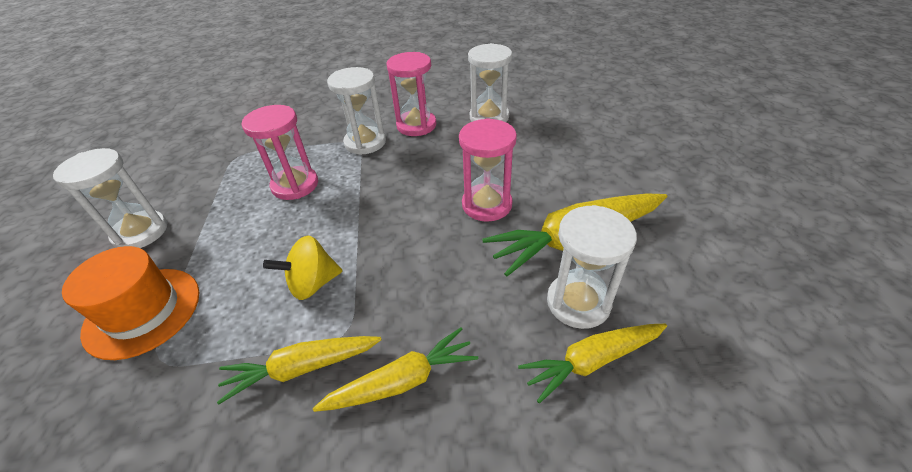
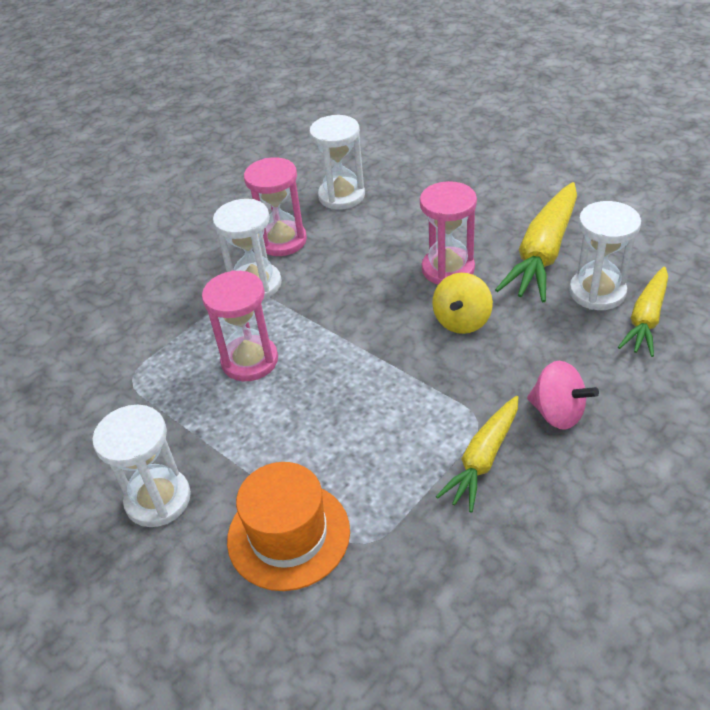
camera: 40 degrees left, 0 degrees up
yellow spinning top [263,235,343,300] -> yellow spinning top moved to [432,273,493,334]
yellow carrot [313,327,478,412] -> pink spinning top [527,361,599,430]

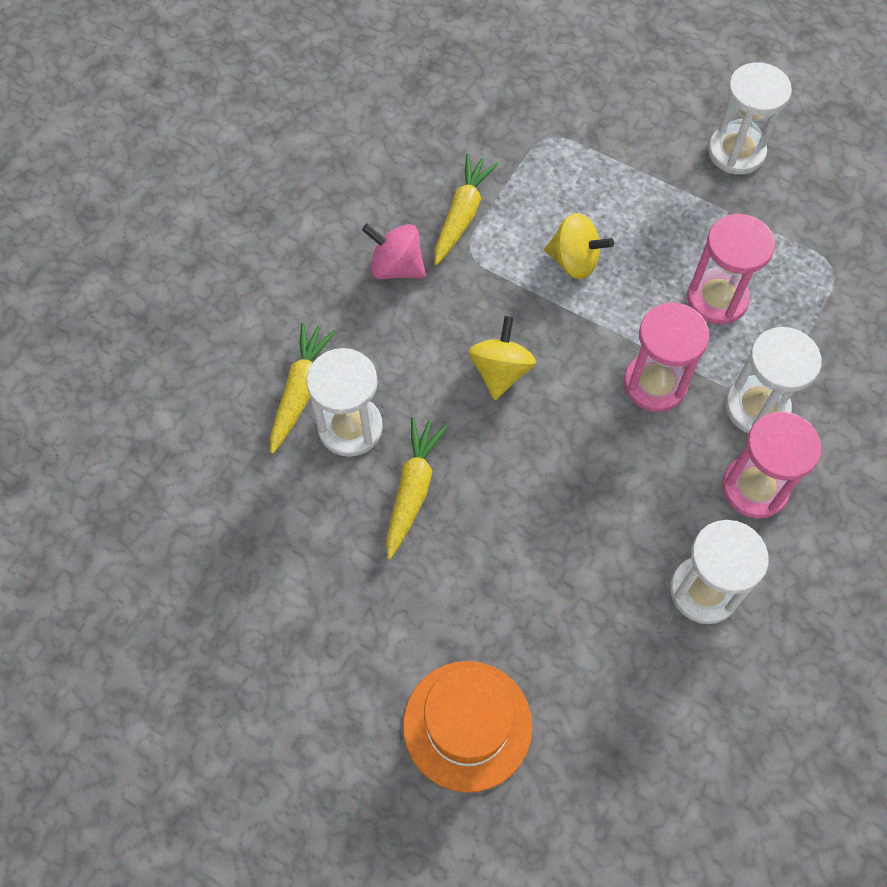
camera: 165 degrees right, 20 degrees up
orange hat [227,462,350,591] -> orange hat moved to [403,661,532,793]
pink hourglass [420,181,477,285] -> pink hourglass moved to [624,303,709,412]
yellow carrot [495,182,577,302] -> yellow carrot [386,417,448,560], size x0.64
none -> yellow spinning top [544,213,614,279]

